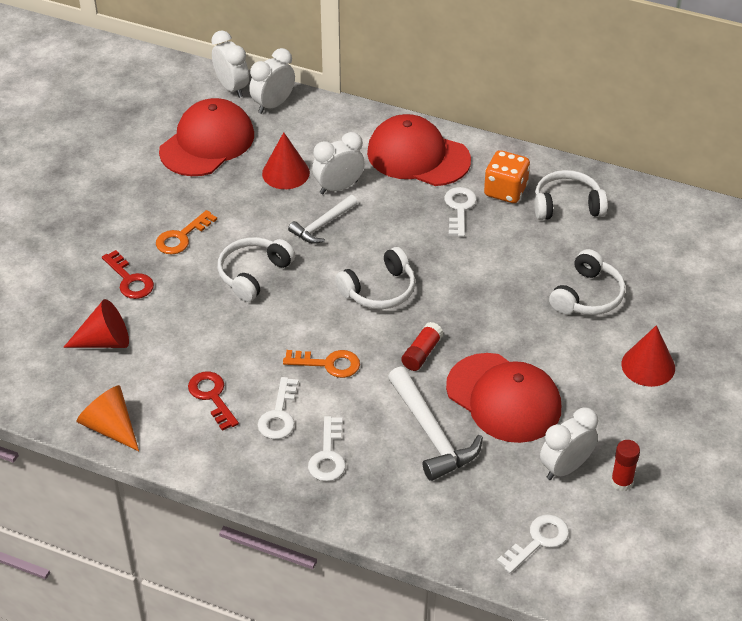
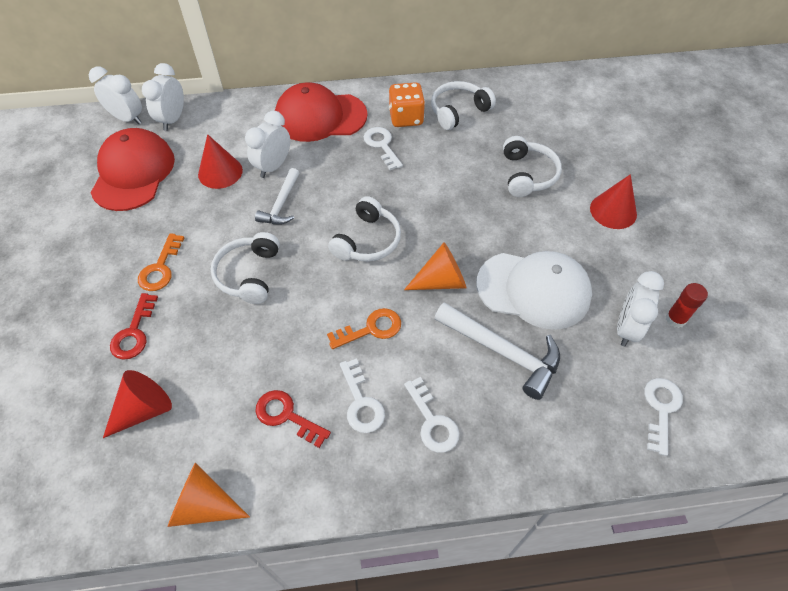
camera: 30 degrees left, 10 degrees up
red key [102,250,154,299] -> red key turned 75 degrees clockwise [110,293,158,360]
red glue stick [401,322,444,371] -> orange cone [404,242,466,290]
red cap [446,353,561,443] -> white cap [476,251,592,330]

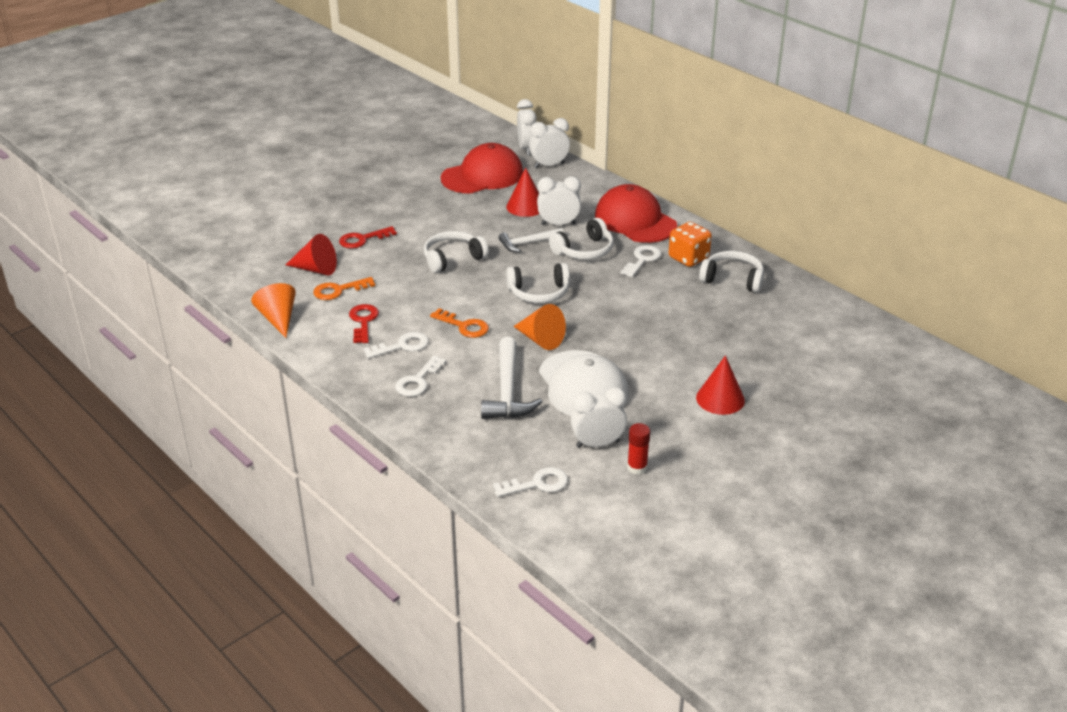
camera: 55 degrees right, 20 degrees down
orange key [138,233,184,291] -> orange key moved to [313,277,375,300]
white key [340,358,385,433] -> white key turned 150 degrees counterclockwise [363,332,429,359]
white headphones [503,136,562,197] -> white headphones moved to [549,218,613,260]

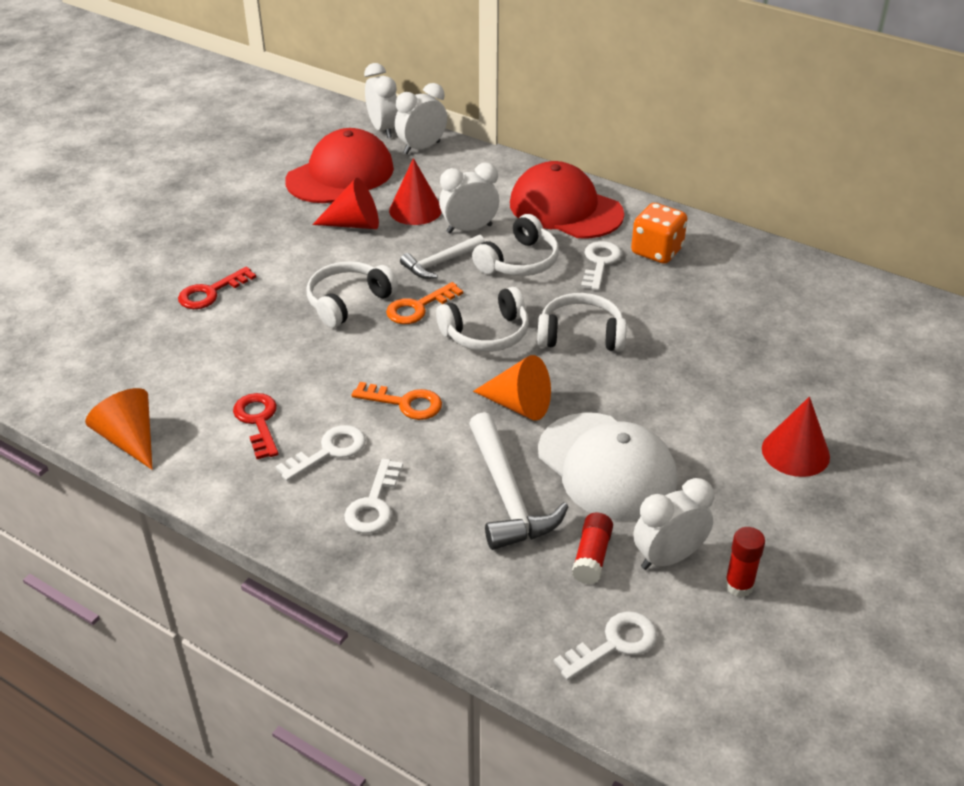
camera: 15 degrees left, 5 degrees up
red cone [286,234,337,276] -> red cone moved to [312,178,379,229]
orange key [313,277,375,300] -> orange key moved to [386,282,463,324]
white headphones [699,251,764,293] -> white headphones moved to [537,293,627,352]
none -> red glue stick [572,513,613,585]

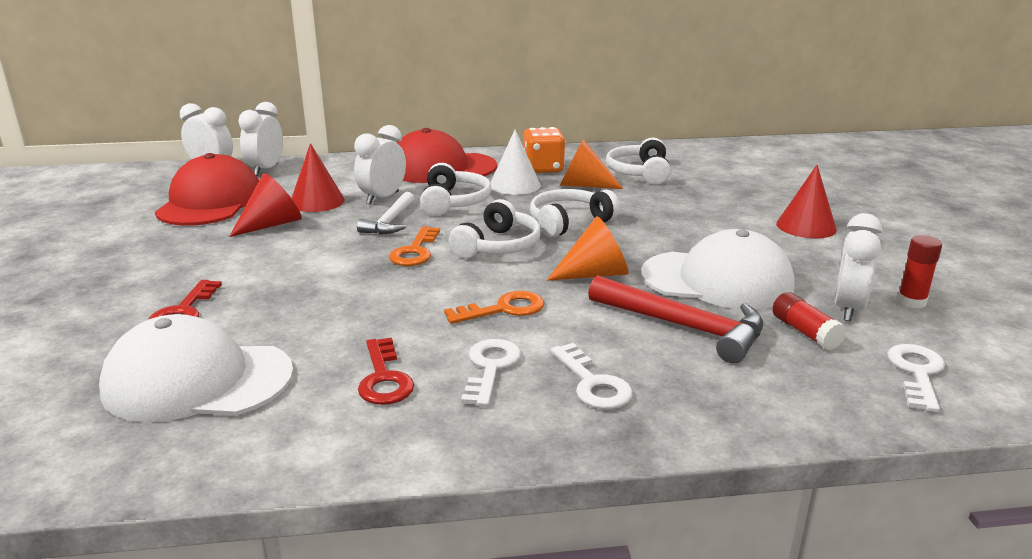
camera: 40 degrees left, 15 degrees down
orange cone [85,388,153,470] -> orange cone moved to [560,139,623,189]
red key [233,393,279,459] -> red key turned 135 degrees counterclockwise [358,337,414,405]
white headphones [307,261,398,328] -> white headphones moved to [606,138,671,185]
white hammer [469,412,569,550] -> red hammer [588,275,763,363]
white key [581,241,622,291] -> white cone [490,130,541,195]
none -> white cap [99,314,294,423]

